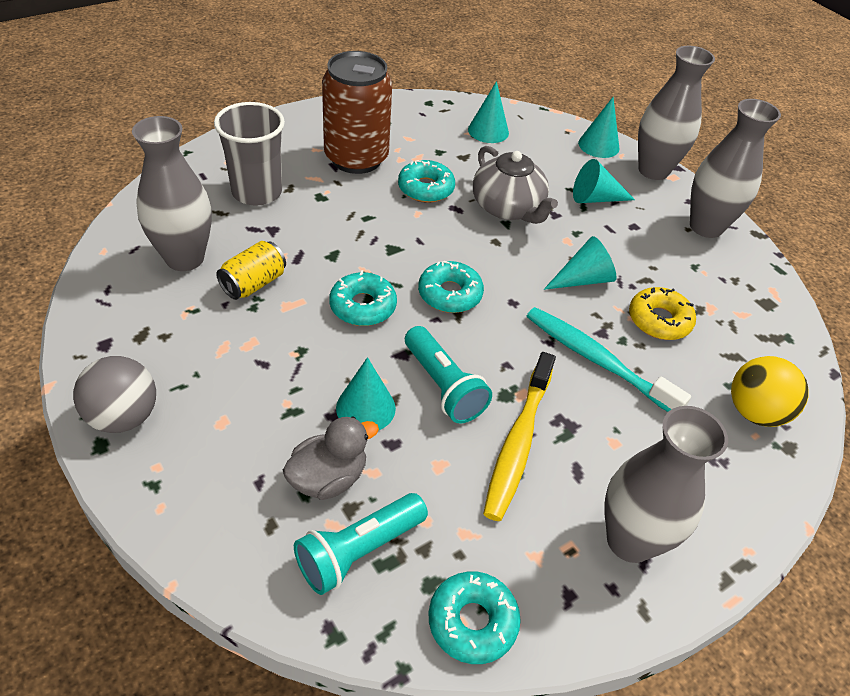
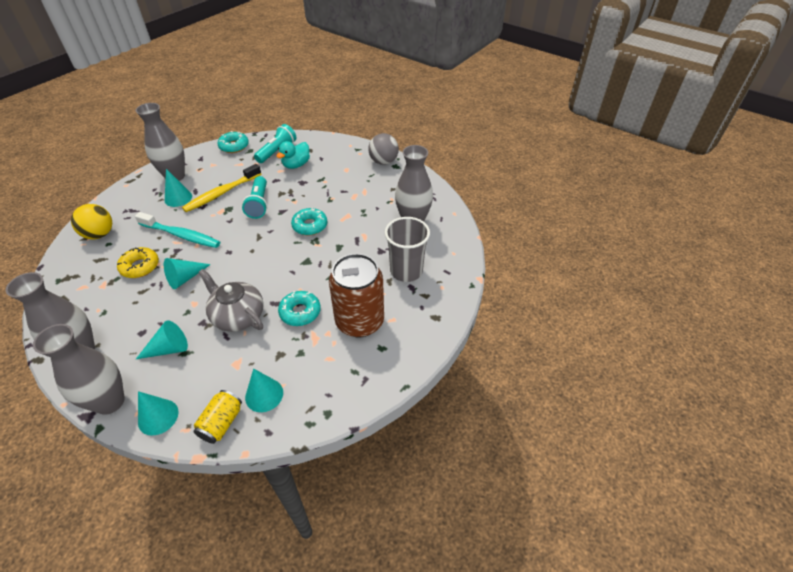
camera: 165 degrees right, 0 degrees up
yellow can [216,241,286,300] -> yellow can moved to [193,390,242,444]
grey duck [283,416,379,500] -> turquoise duck [276,141,310,169]
turquoise cone [336,357,396,431] -> turquoise cone moved to [165,169,192,207]
turquoise flashlight [405,326,492,423] -> turquoise flashlight turned 135 degrees counterclockwise [242,176,268,219]
turquoise donut [418,261,484,313] -> none
yellow toothbrush [483,352,556,521] -> yellow toothbrush turned 135 degrees counterclockwise [182,164,261,212]

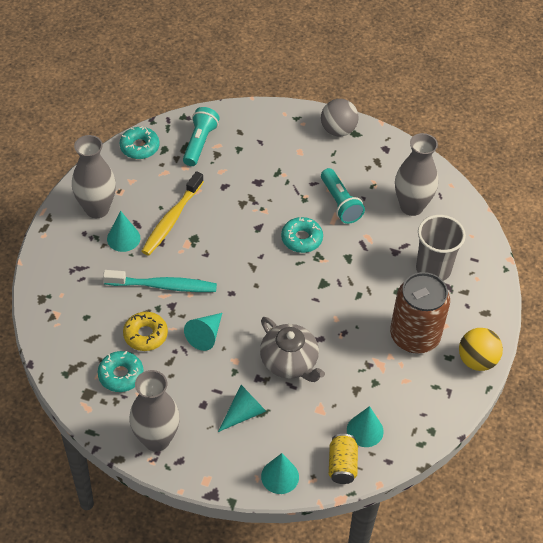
camera: 20 degrees left, 5 degrees up
grey vase [33,324,125,415] -> none
yellow ball [71,204,112,239] -> yellow ball moved to [459,328,503,371]
grey teapot [198,269,264,332] -> grey teapot turned 150 degrees counterclockwise [260,317,325,382]
turquoise flashlight [242,176,268,219] -> turquoise flashlight moved to [321,168,365,224]
turquoise duck [276,141,310,169] -> none
turquoise donut [278,291,321,326] -> turquoise donut moved to [98,351,144,392]

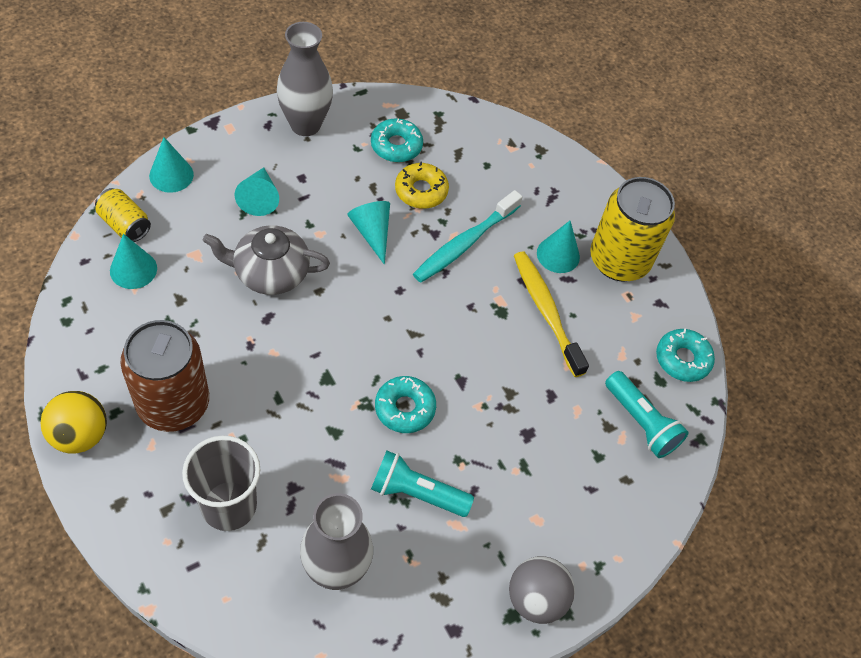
camera: 125 degrees right, 5 degrees up
grey vase [72,135,116,218] -> yellow can [590,177,675,282]

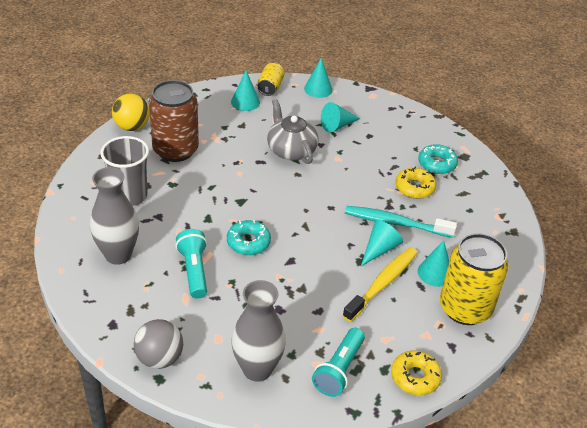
camera: 65 degrees right, 15 degrees down
grey vase [277,22,333,136] -> grey vase moved to [231,280,286,382]
turquoise cone [347,201,390,265] -> turquoise cone moved to [361,220,403,266]
turquoise donut [656,328,715,382] -> yellow donut [391,351,442,395]

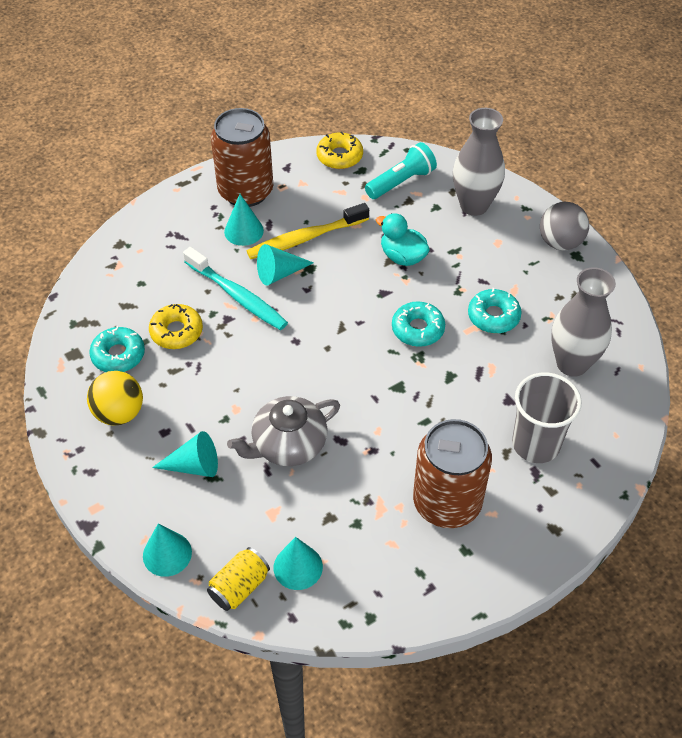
camera: 150 degrees left, 10 degrees up
yellow ball [112,94,150,131] -> yellow ball moved to [87,371,143,426]
turquoise flashlight [175,229,207,299] -> turquoise donut [468,288,522,333]
grey teapot [267,99,319,164] -> grey teapot turned 60 degrees clockwise [227,396,340,466]
yellow can [440,233,509,325] -> brown can [211,108,273,207]
none -> turquoise duck [376,213,430,266]

